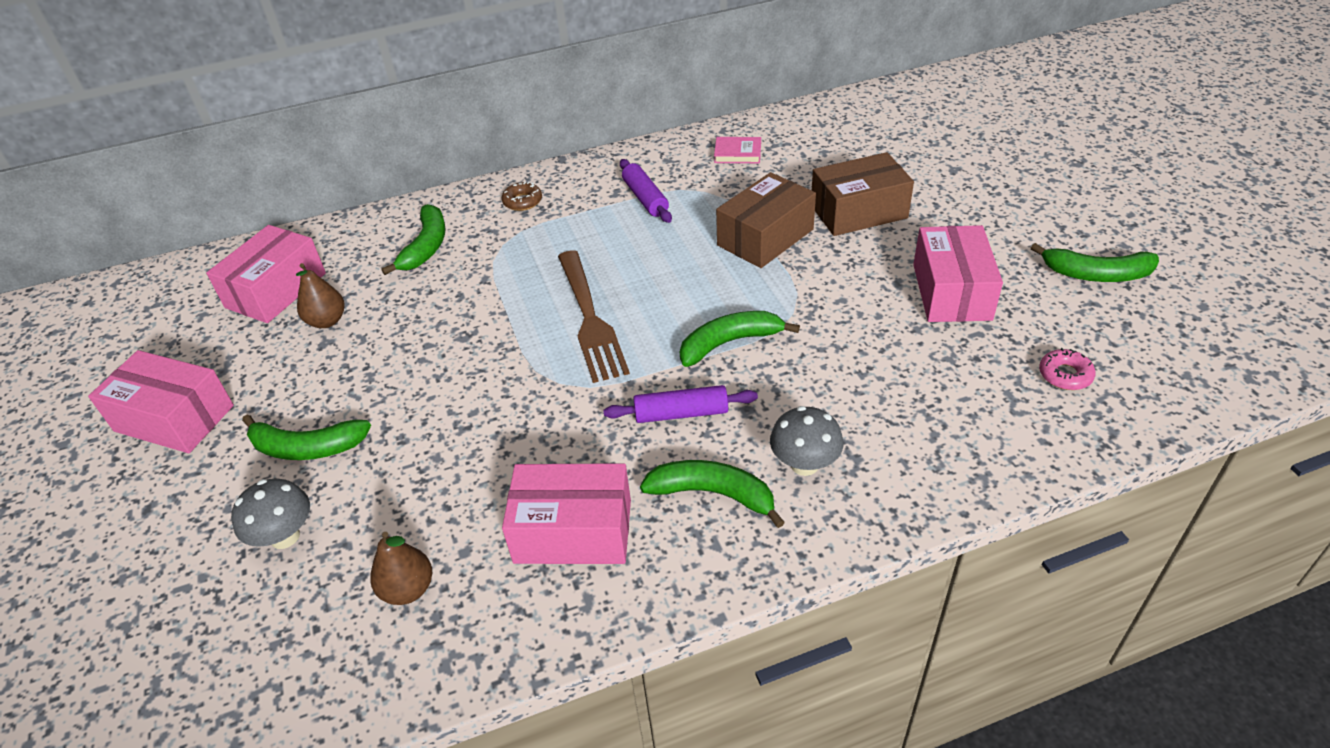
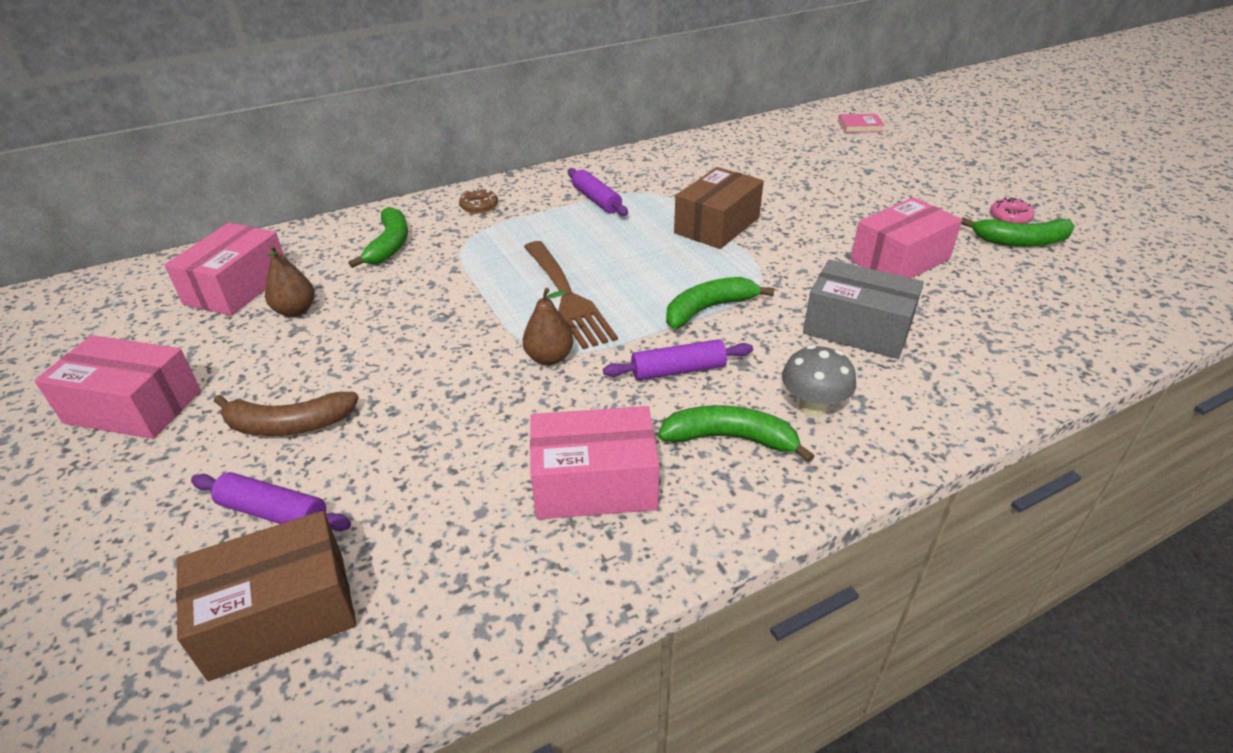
camera: 10 degrees left, 5 degrees down
grey mushroom [231,479,310,549] -> purple rolling pin [191,472,351,531]
green banana [242,415,371,460] -> brown banana [214,392,359,436]
brown pear [370,532,432,605] -> brown pear moved to [522,288,573,365]
pink book [714,137,761,163] -> pink book moved to [838,114,885,133]
brown box [812,152,914,236] -> brown box moved to [176,511,357,681]
pink box [913,225,1003,322] -> pink box turned 60 degrees clockwise [850,197,962,278]
pink donut [1039,348,1096,390] -> pink donut moved to [990,198,1034,223]
none -> grey box [803,259,924,359]

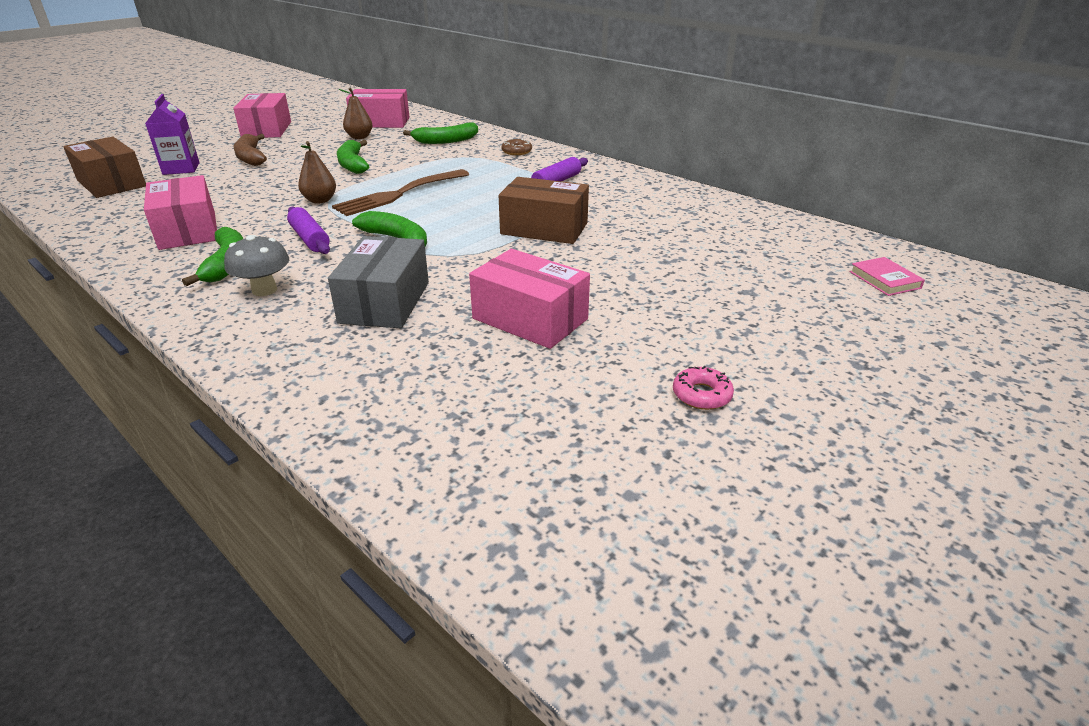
camera: 70 degrees right, 5 degrees down
purple rolling pin [191,472,351,531] -> purple carton [145,94,200,175]
green banana [961,217,1075,247] -> green banana moved to [337,140,369,174]

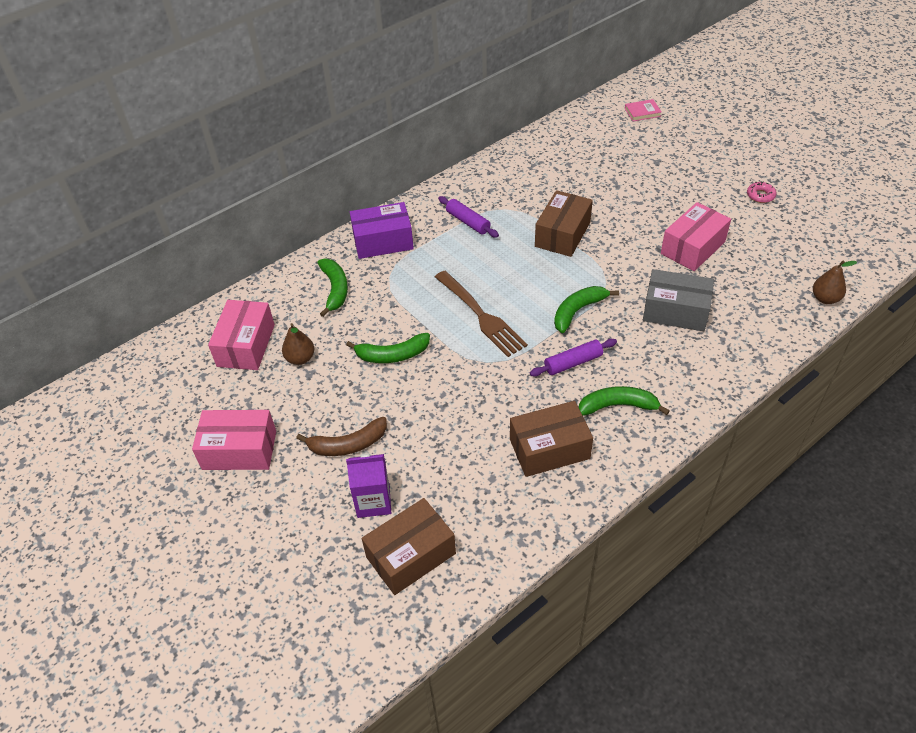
camera: 80 degrees left, 15 degrees up
pink box [144,175,217,250] -> brown box [510,401,593,477]
grey mushroom [224,235,289,296] -> none
brown pear [298,141,336,204] -> brown pear moved to [813,261,857,304]
brown donut [501,139,532,155] -> purple box [350,202,414,259]

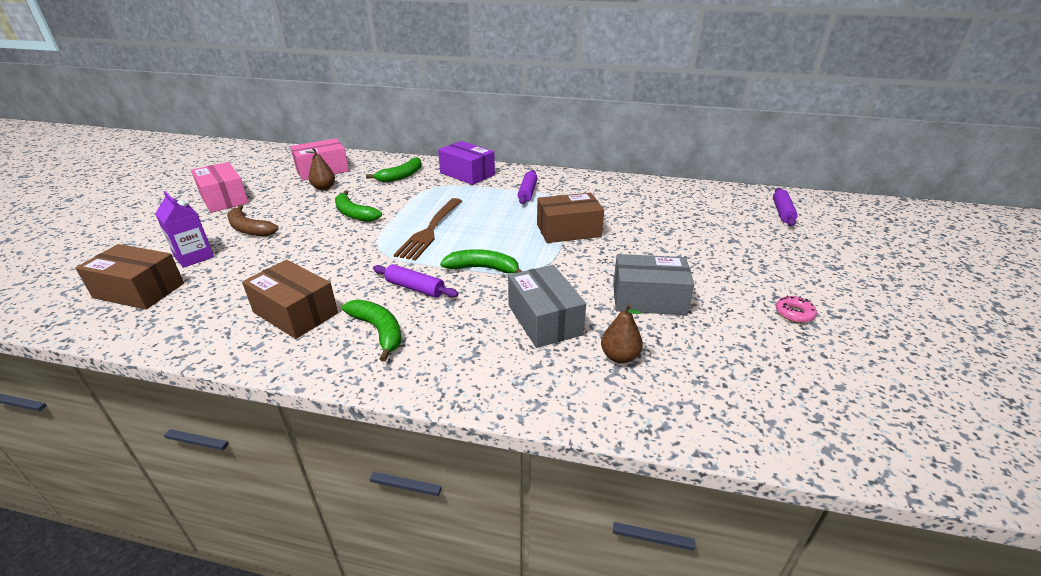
camera: 50 degrees right, 15 degrees down
pink book [625,99,661,121] -> purple rolling pin [773,188,798,226]
pink box [661,202,731,271] -> grey box [613,254,694,315]
brown pear [813,261,857,304] -> brown pear moved to [601,304,643,363]

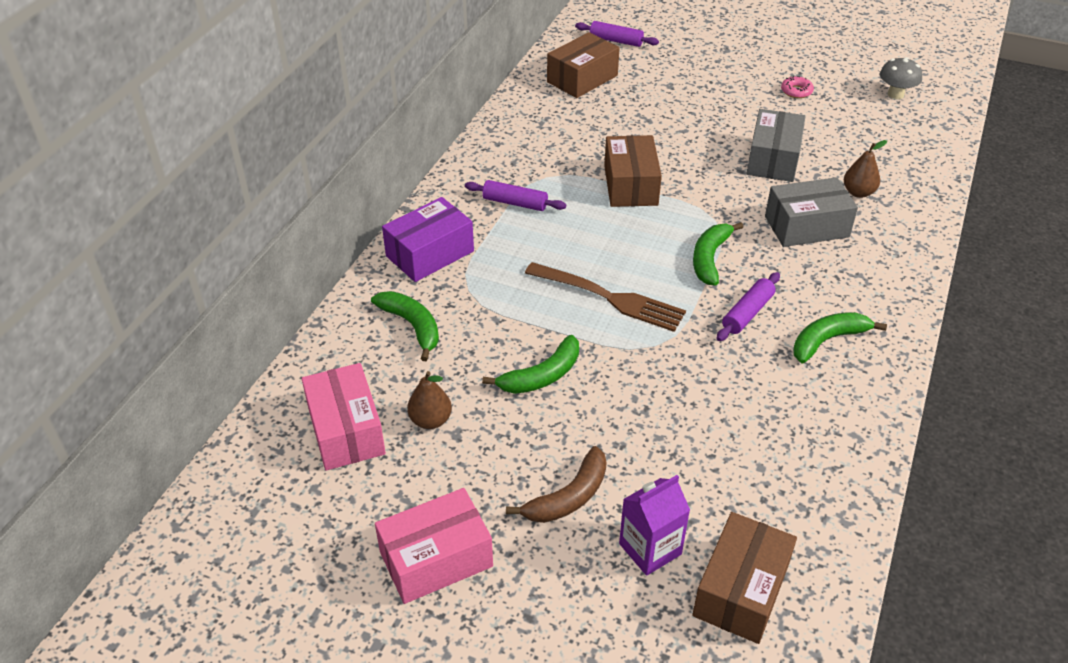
camera: 80 degrees left, 10 degrees up
brown box [242,260,338,339] -> brown box moved to [547,32,620,98]
none -> grey mushroom [880,57,922,99]

